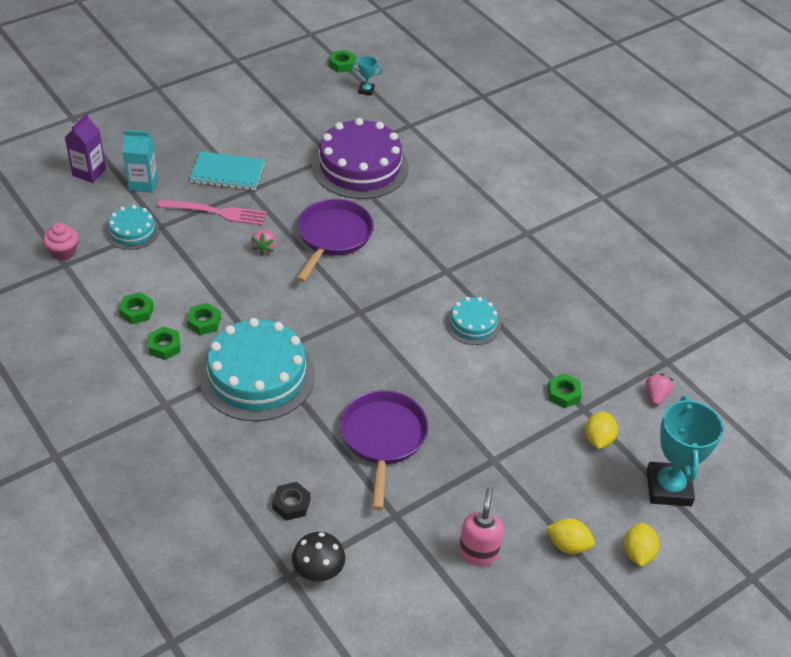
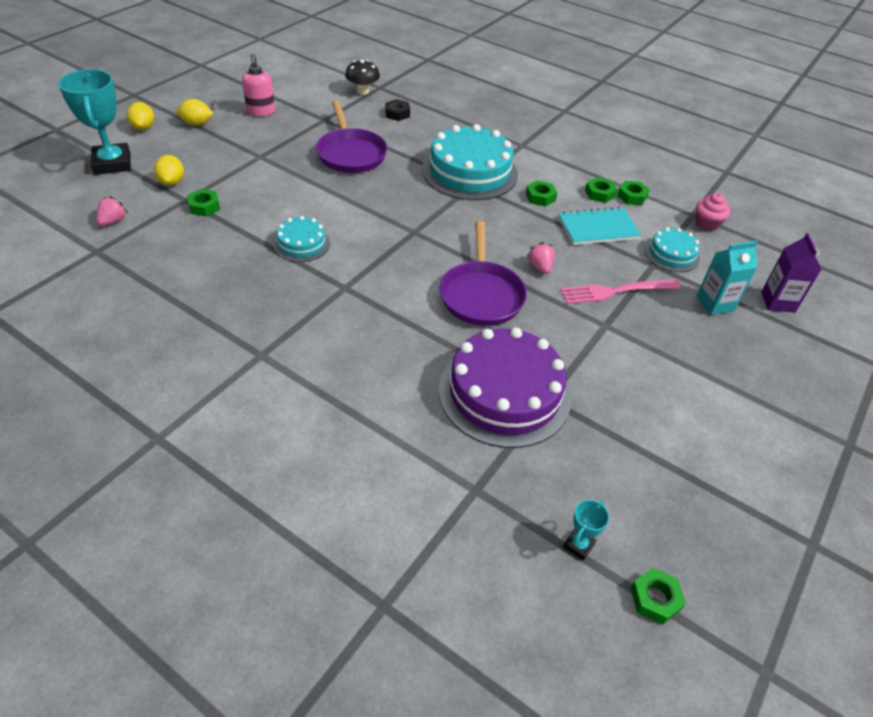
camera: 160 degrees right, 0 degrees up
green nut [148,326,181,360] -> green nut moved to [617,181,650,205]
turquoise notebook [189,151,265,191] -> turquoise notebook moved to [558,207,642,245]
turquoise trophy [352,56,383,96] -> turquoise trophy turned 45 degrees counterclockwise [563,500,609,560]
pink strawberry [645,373,673,405] -> pink strawberry turned 150 degrees counterclockwise [96,196,128,226]

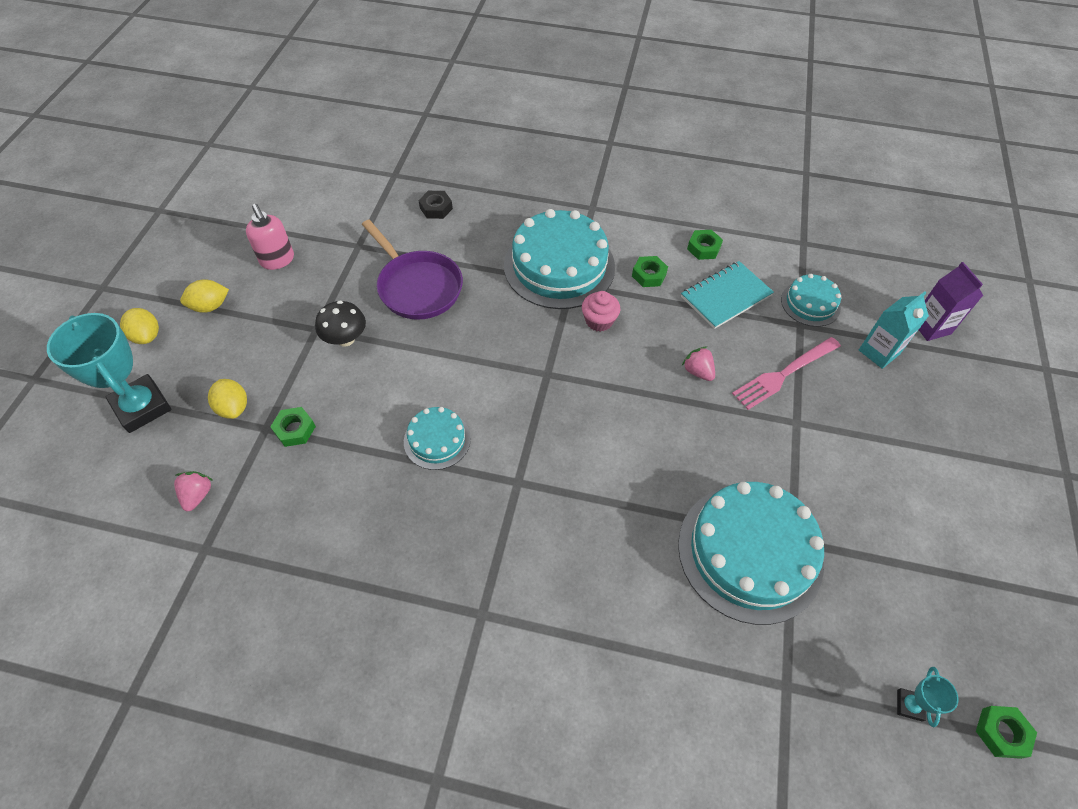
camera: 20 degrees left, 10 degrees up
black mushroom [345,60,380,95] -> black mushroom moved to [315,301,366,346]
purple pan [439,221,527,326] -> none
purple cake [439,328,571,448] -> turquoise cake [678,482,824,625]
green nut [617,181,650,205] -> none
pink cupcake [695,193,730,231] -> pink cupcake moved to [582,291,620,332]

